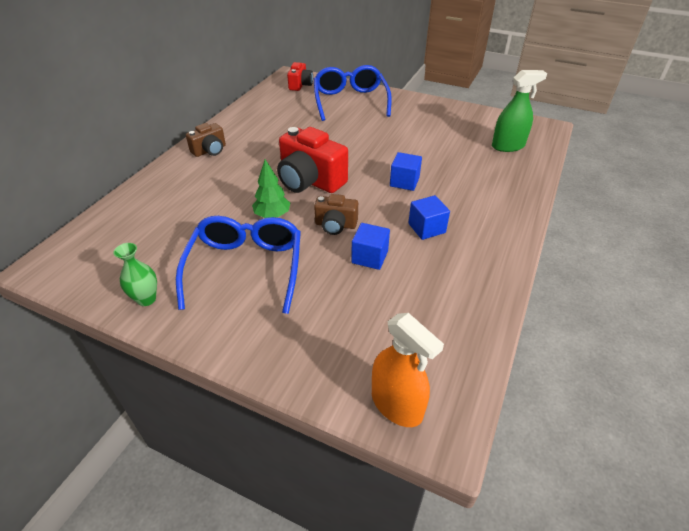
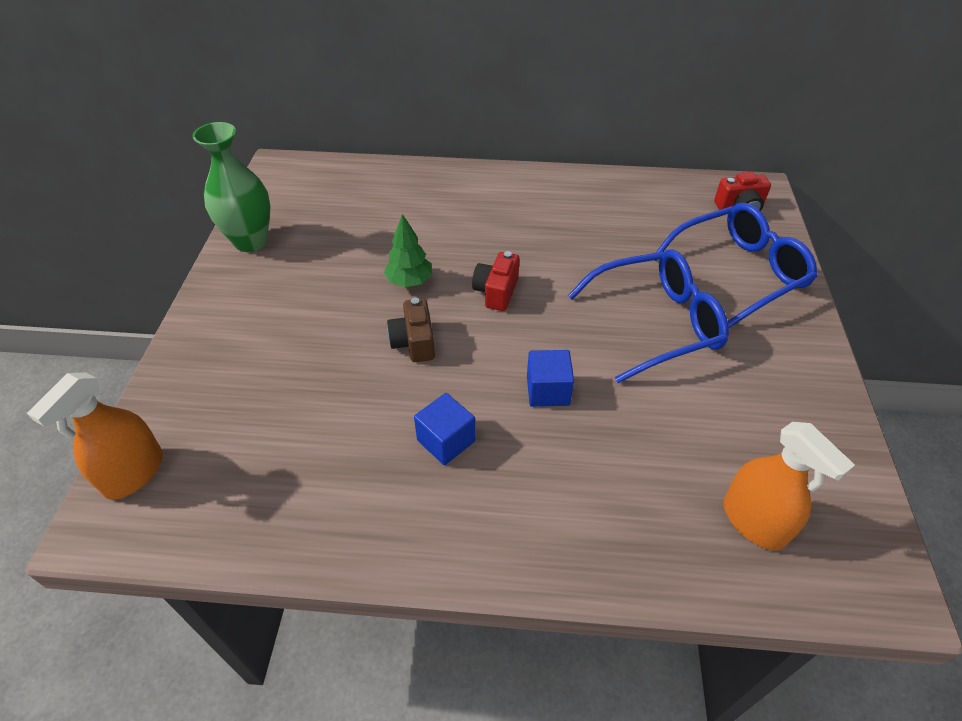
camera: 70 degrees right, 5 degrees up
green vase [113,243,157,306] -> green vase [192,122,270,252], size x1.78
blue glasses [176,216,301,314] -> blue glasses moved to [567,249,729,383]
brown camera [186,123,226,157] -> none
red camera [277,127,348,193] -> red camera [472,251,520,311], size x0.56
blue cube [351,223,390,270] -> none
green spray bottle [492,70,547,152] -> orange spray bottle [724,422,855,551]

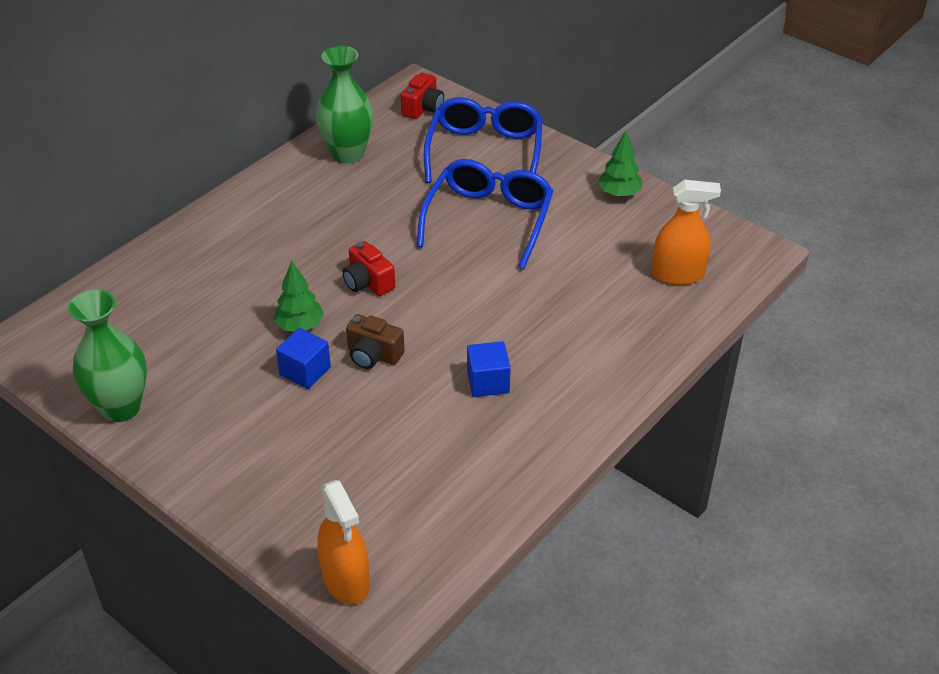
camera: 55 degrees left, 5 degrees down
blue cube [527,350,574,407] -> blue cube moved to [276,328,331,389]
none -> green vase [316,46,373,164]
none -> green tree [598,130,642,197]

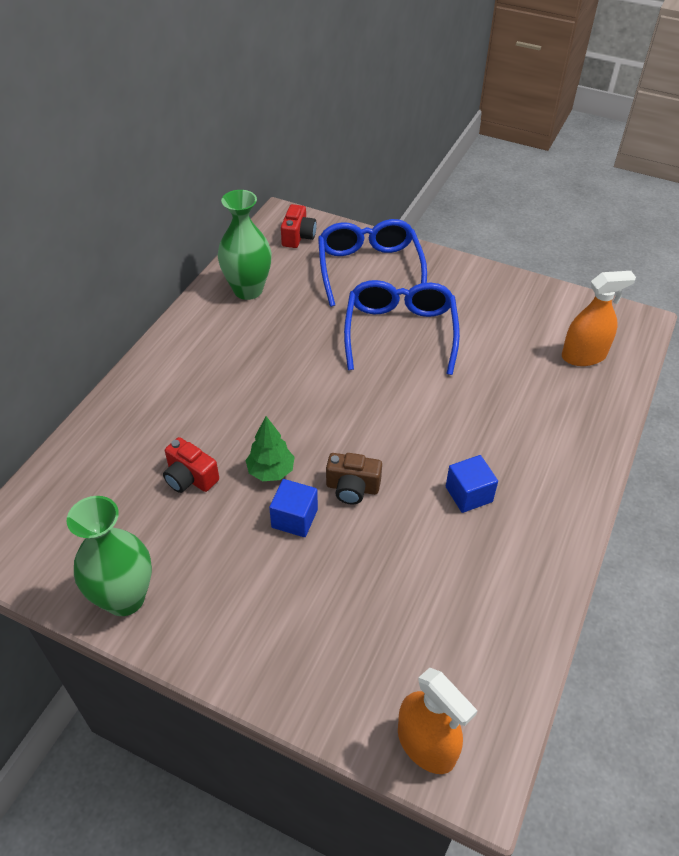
camera: 15 degrees left, 5 degrees up
red camera [342,241,395,296] -> red camera moved to [163,437,219,493]
green tree [598,130,642,197] -> none

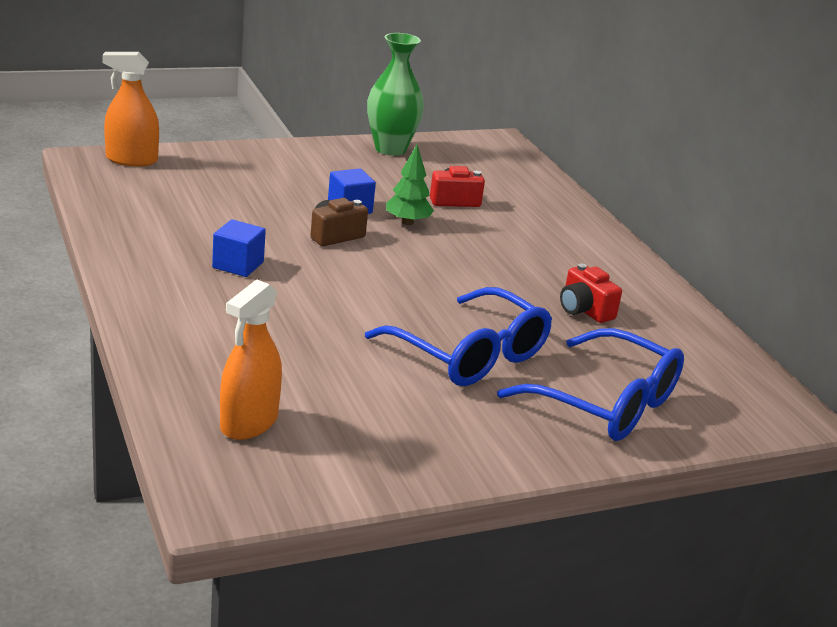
camera: 130 degrees right, 20 degrees down
green vase [218,190,272,300] -> none
red camera [281,204,317,248] -> red camera moved to [560,263,622,323]

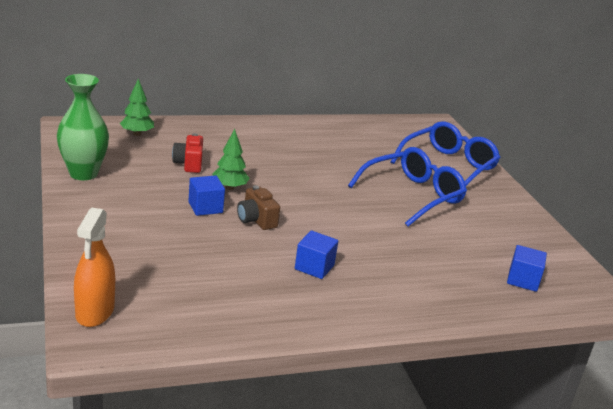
camera: 85 degrees left, 0 degrees up
orange spray bottle [220,280,282,440] -> blue cube [507,245,547,292]
red camera [560,263,622,323] -> none
none -> green tree [120,79,154,136]

